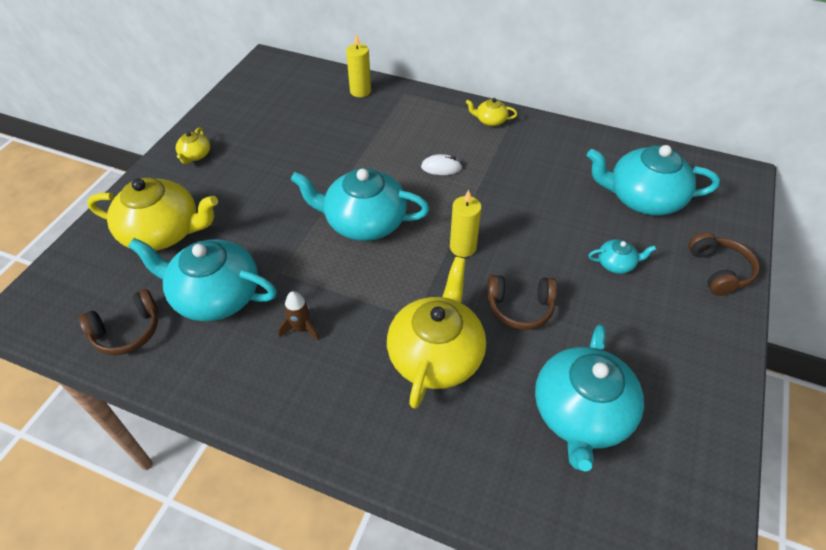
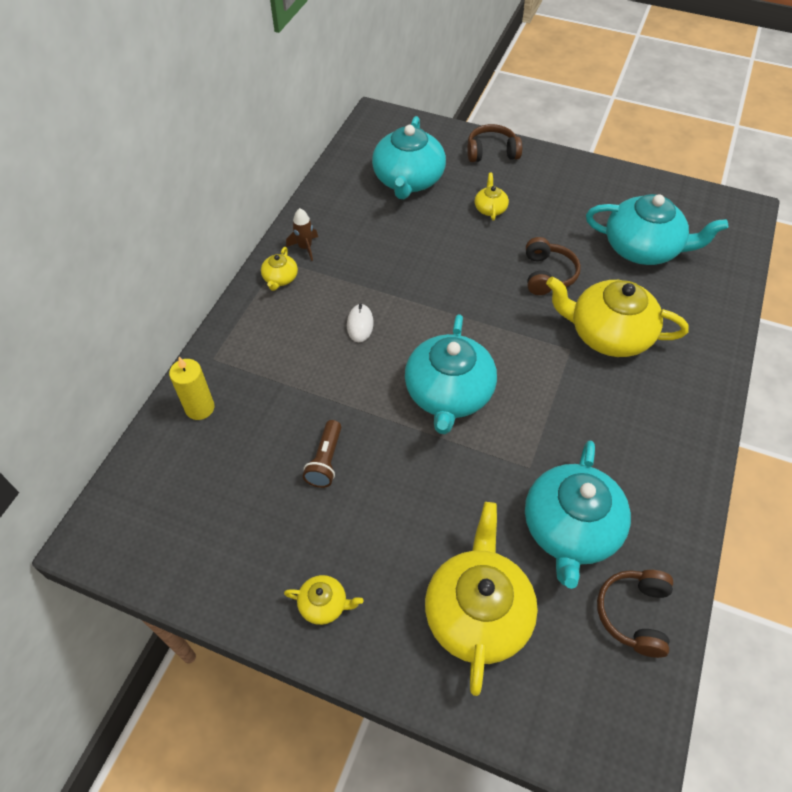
camera: 90 degrees left, 5 degrees up
brown headphones [79,289,158,355] -> brown headphones turned 135 degrees counterclockwise [597,570,673,658]
brown rocket [279,291,320,341] -> brown rocket moved to [286,208,318,261]
yellow candle [450,190,482,257] -> none
turquoise teapot [588,239,656,274] -> yellow teapot [475,172,509,221]
none -> brown flashlight [303,420,341,488]

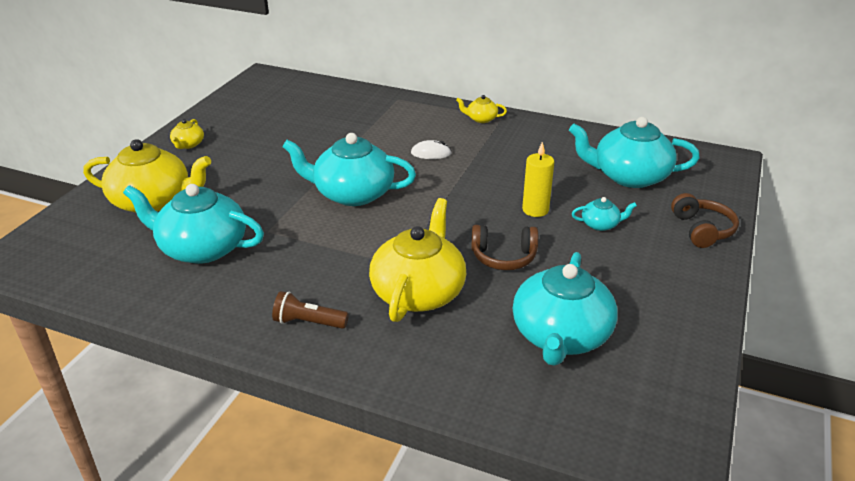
camera: 90 degrees right, 20 degrees down
yellow candle [169,357,215,420] -> yellow candle moved to [522,142,554,217]
brown rocket [286,208,318,261] -> none
brown flashlight [303,420,341,488] -> brown flashlight moved to [272,291,349,329]
yellow teapot [475,172,509,221] -> turquoise teapot [572,197,637,231]
brown headphones [597,570,673,658] -> none

